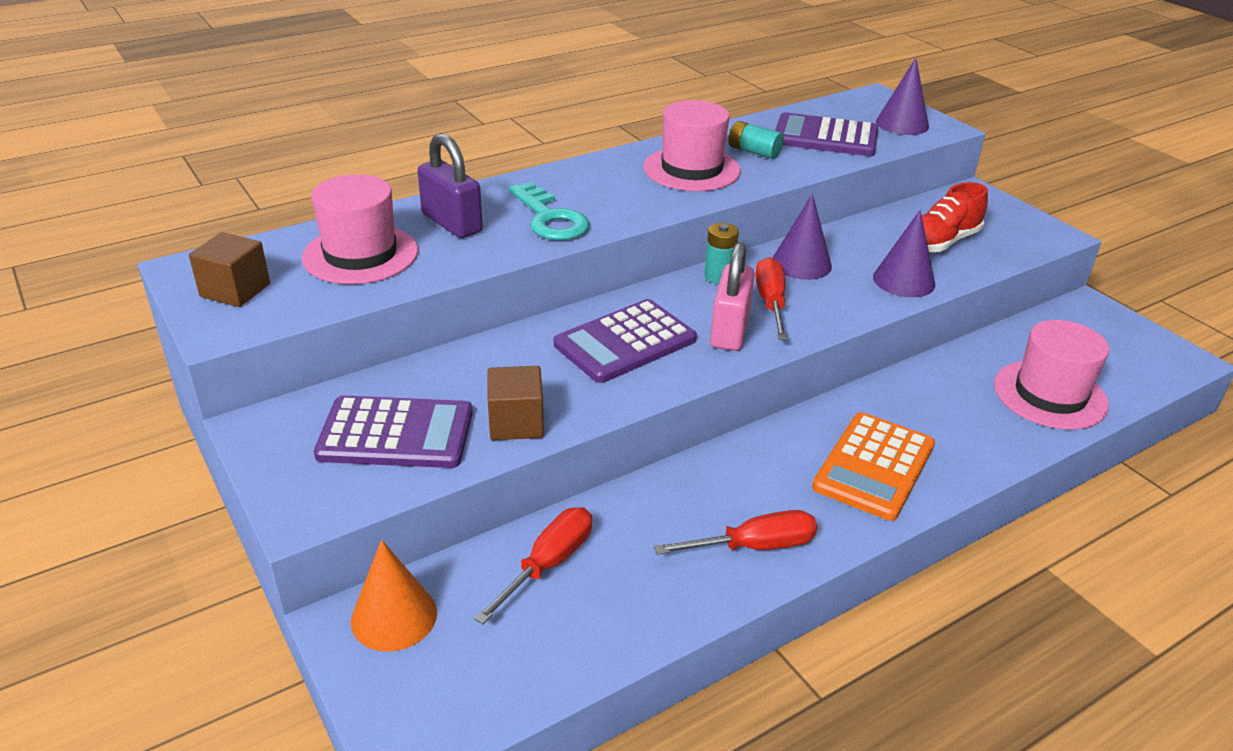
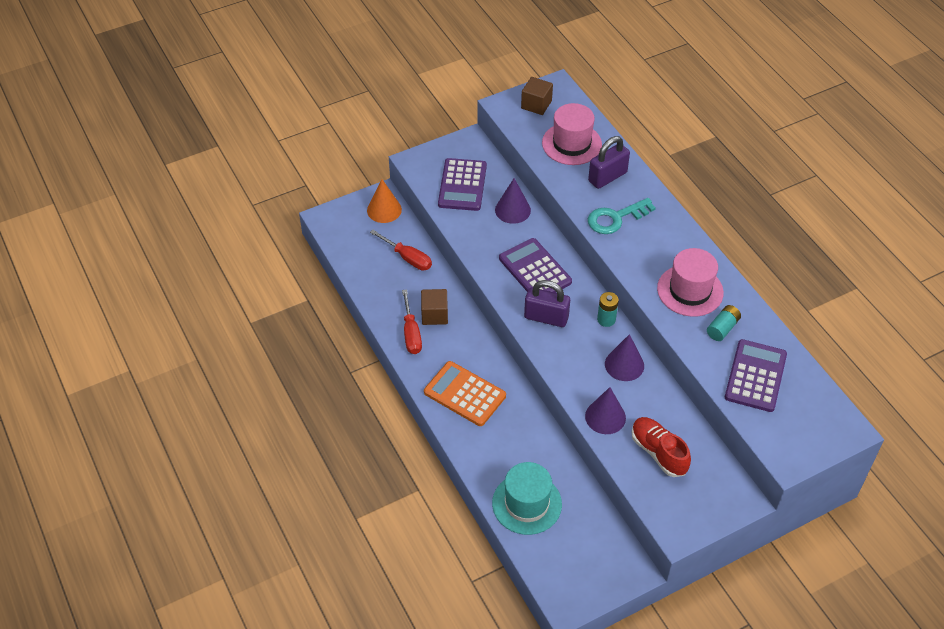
camera: 95 degrees right, 15 degrees up
brown cube [488,366,544,440] -> brown cube moved to [421,289,448,325]
pink padlock [710,242,755,351] -> purple padlock [524,280,570,327]
red screwdriver [755,257,788,340] -> none
purple cone [876,58,929,135] -> purple cone moved to [495,178,531,224]
pink hat [994,320,1109,430] -> turquoise hat [492,462,562,535]

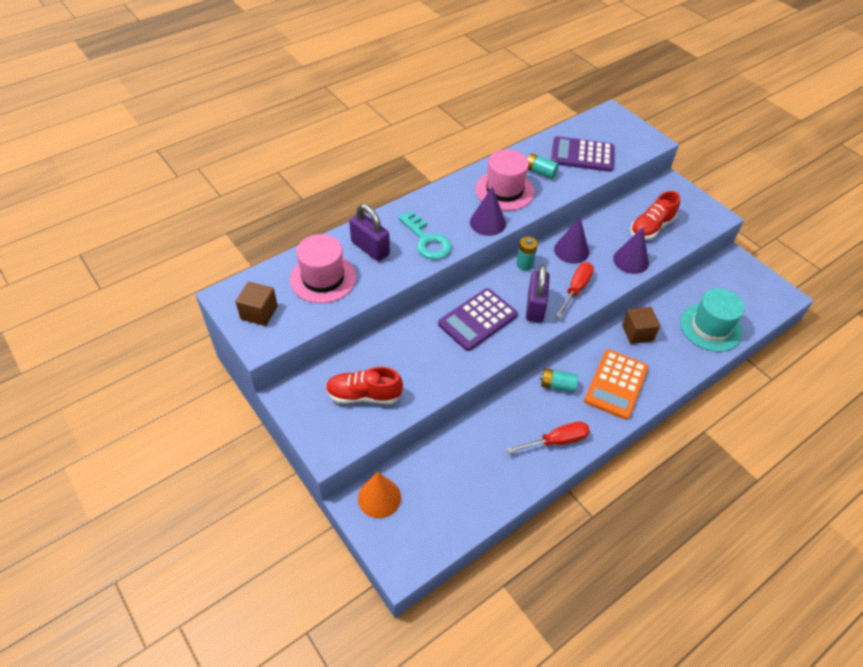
camera: 100 degrees left, 0 degrees up
red screwdriver [370,230,432,271] -> red screwdriver moved to [556,262,594,318]
brown cube [421,289,448,325] -> brown cube moved to [622,307,660,344]
purple calculator [438,158,487,211] -> red shoe [326,367,403,404]
purple cone [495,178,531,224] -> purple cone moved to [470,187,506,236]
none -> turquoise battery [540,368,578,393]

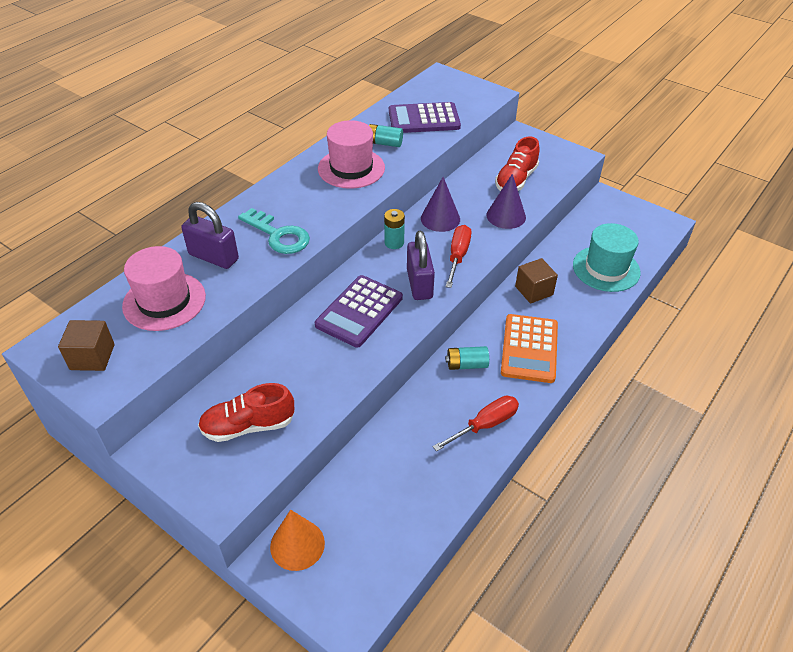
camera: 15 degrees left, 5 degrees down
purple cone [470,187,506,236] -> none

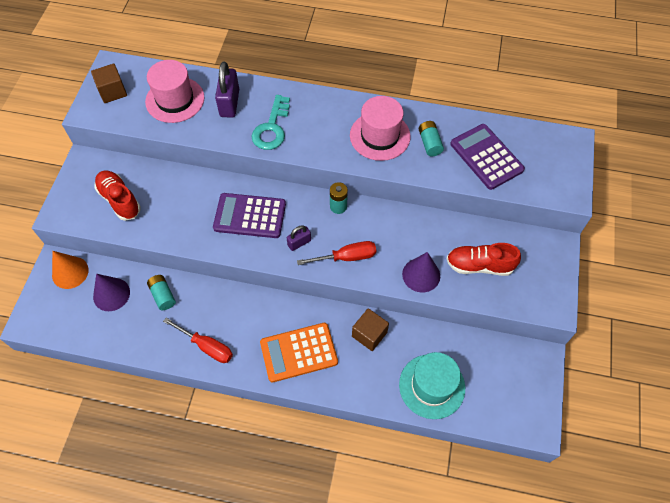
camera: 65 degrees right, 15 degrees up
purple padlock [407,231,435,300] -> purple padlock [287,225,311,251], size x0.57
purple cone [421,177,460,232] -> purple cone moved to [93,274,130,311]
turquoise battery [445,346,489,370] -> turquoise battery moved to [147,275,176,310]

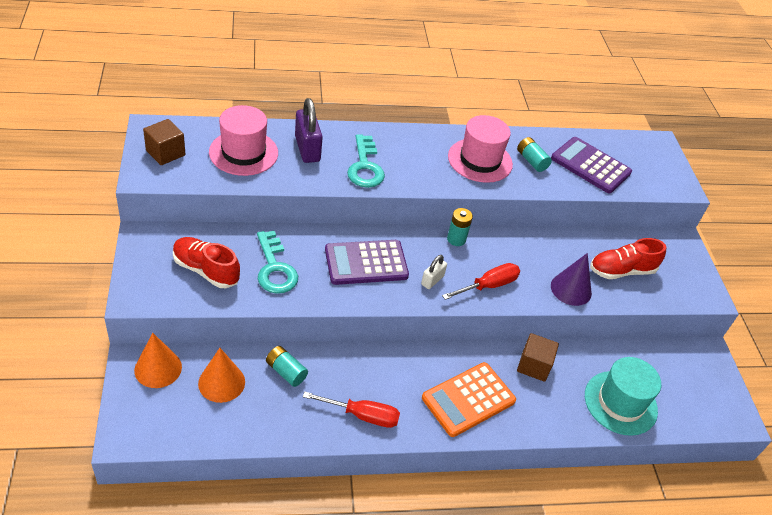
camera: 25 degrees left, 15 degrees down
purple cone [93,274,130,311] -> orange cone [198,348,245,403]
purple padlock [287,225,311,251] -> white padlock [421,255,447,289]
none -> turquoise key [257,231,298,294]

